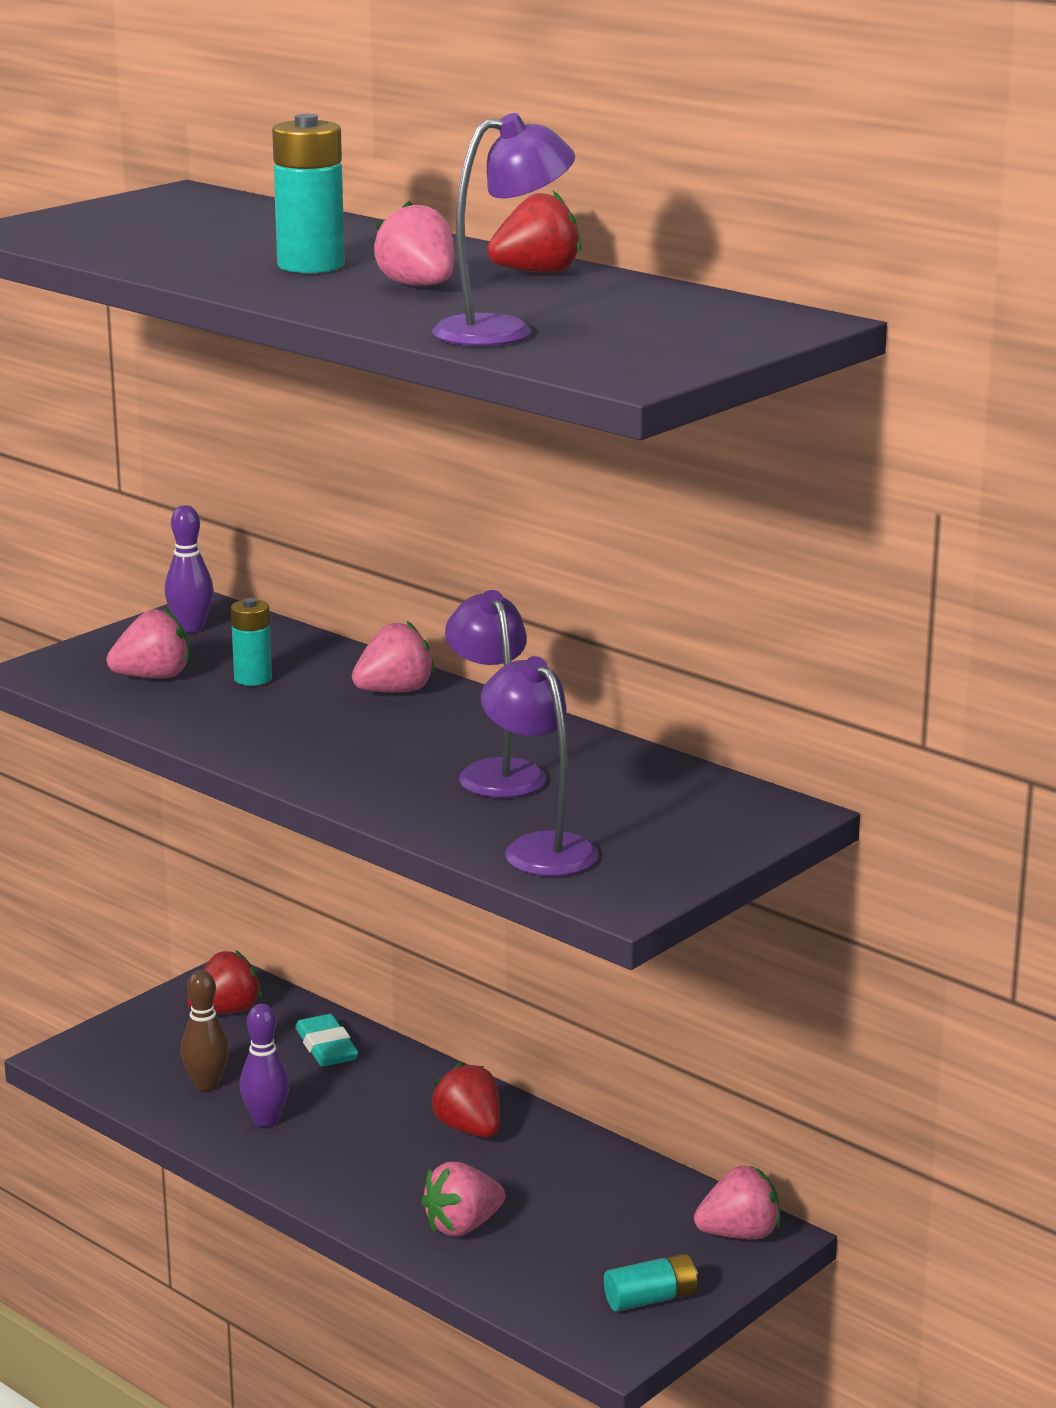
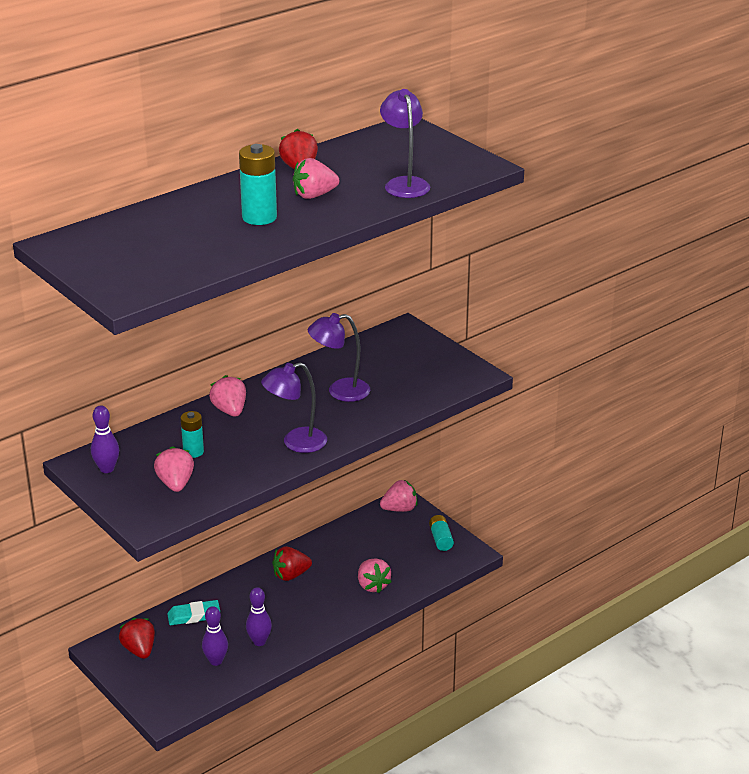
camera: 80 degrees left, 10 degrees up
brown bowling pin [180,970,229,1091] -> purple bowling pin [202,606,228,666]
purple lamp [481,656,598,876] -> purple lamp moved to [261,362,327,453]
pink strawberry [694,1166,780,1239] -> pink strawberry turned 75 degrees clockwise [380,480,417,512]

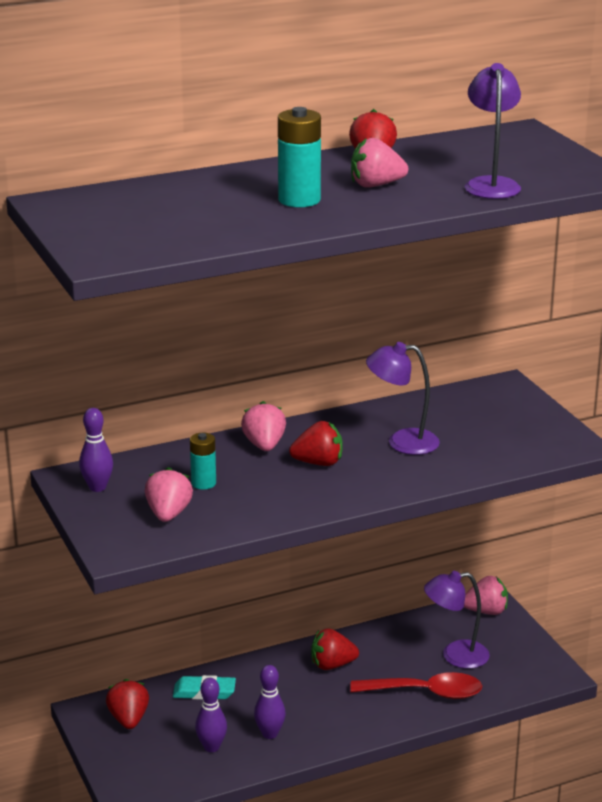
camera: 15 degrees right, 5 degrees down
purple lamp [261,362,327,453] -> purple lamp moved to [424,571,490,669]
pink strawberry [358,558,392,593] -> red spoon [350,672,482,699]
turquoise battery [429,515,454,551] -> none
none -> red strawberry [289,421,343,466]

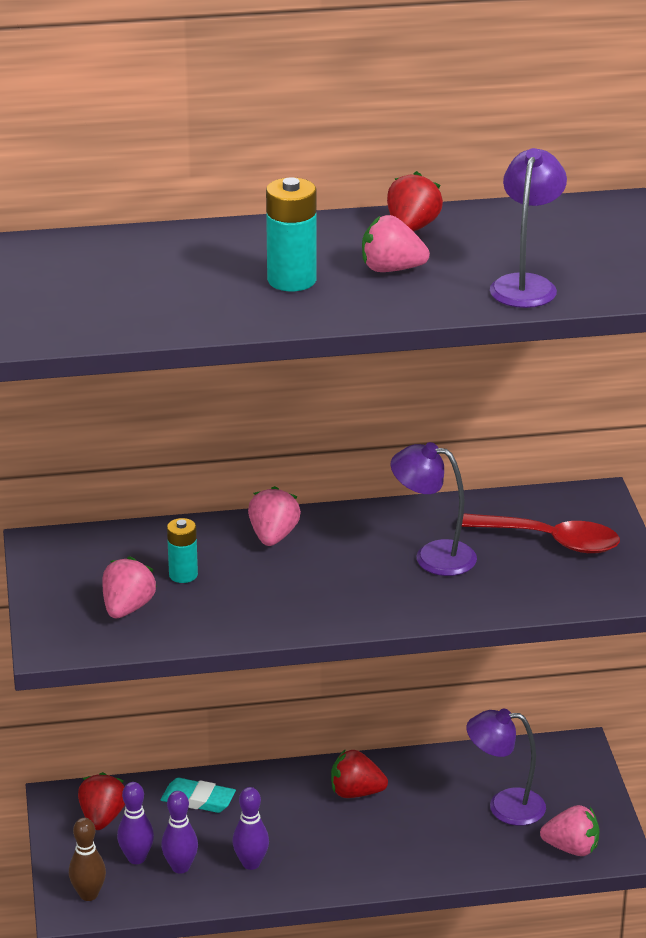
camera: 15 degrees right, 5 degrees up
purple bowling pin [79,408,113,492] -> purple bowling pin moved to [117,782,154,864]
red strawberry [289,421,343,466] -> none
red spoon [350,672,482,699] -> red spoon moved to [462,513,620,553]
pink strawberry [464,576,508,615] -> pink strawberry moved to [540,805,599,856]
none -> brown bowling pin [69,818,106,901]

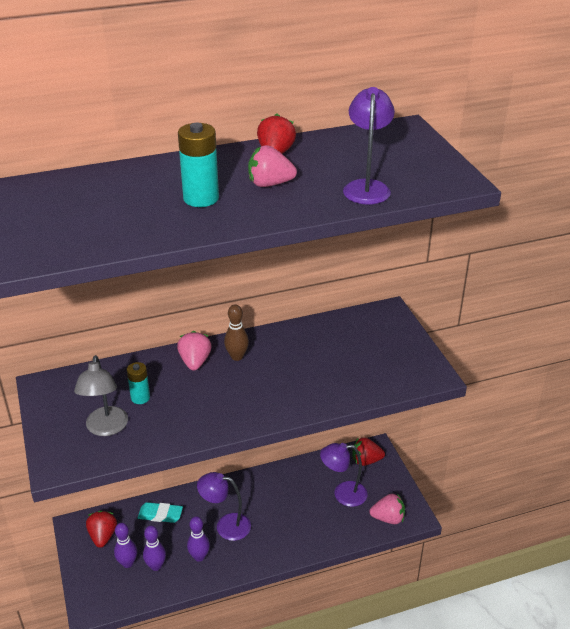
camera: 10 degrees left, 5 degrees up
brown bowling pin [69,818,106,901] -> brown bowling pin moved to [224,304,249,361]
pink strawberry [103,556,157,618] -> grey lamp [74,355,128,436]
red strawberry [331,749,388,798] -> red strawberry moved to [352,437,385,466]
purple lamp [391,442,477,576] -> purple lamp moved to [197,472,251,541]
red spoon [462,513,620,553] -> none

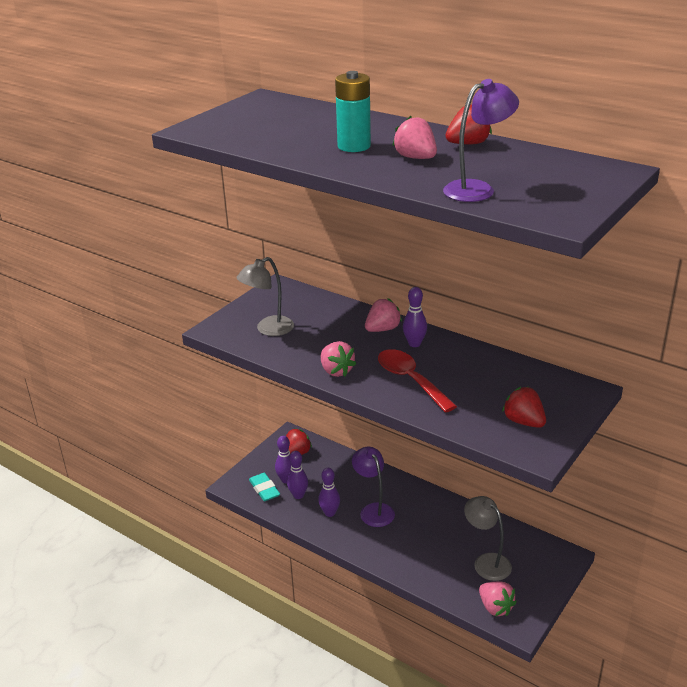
camera: 55 degrees right, 5 degrees down
turquoise battery [127,362,150,404] -> none
turquoise eraser [138,502,183,523] -> turquoise eraser moved to [249,473,280,501]
brown bowling pin [224,304,249,361] -> purple bowling pin [403,287,427,347]
purple lamp [320,443,368,507] -> grey lamp [464,496,512,581]
red strawberry [352,437,385,466] -> red strawberry moved to [502,387,546,428]
none -> pink strawberry [321,341,356,377]
none -> red spoon [378,349,457,413]

